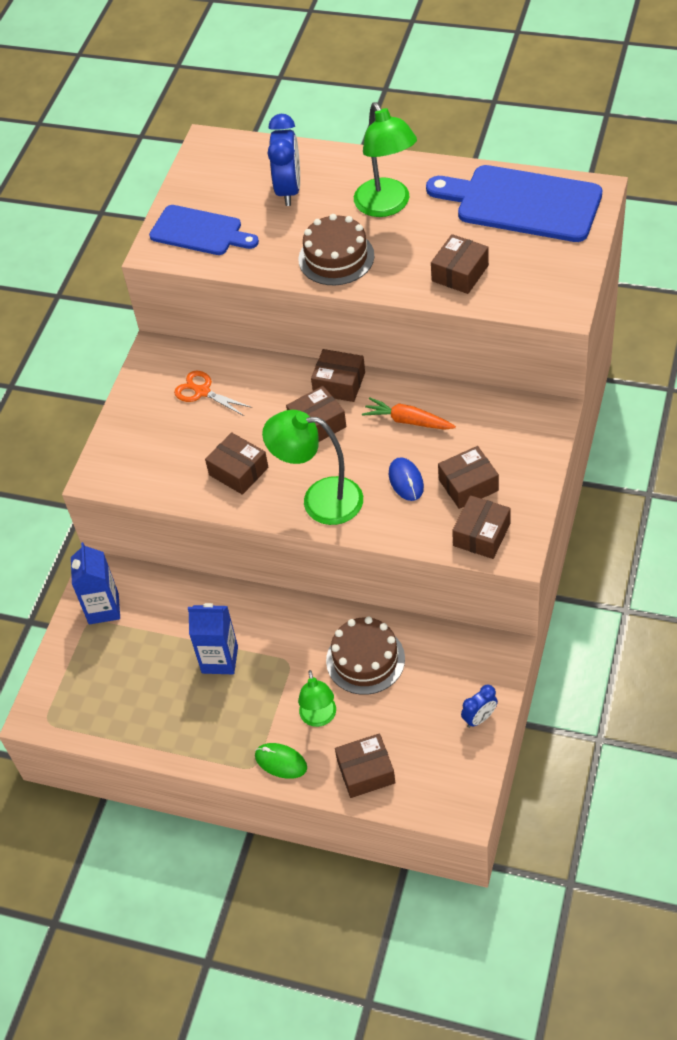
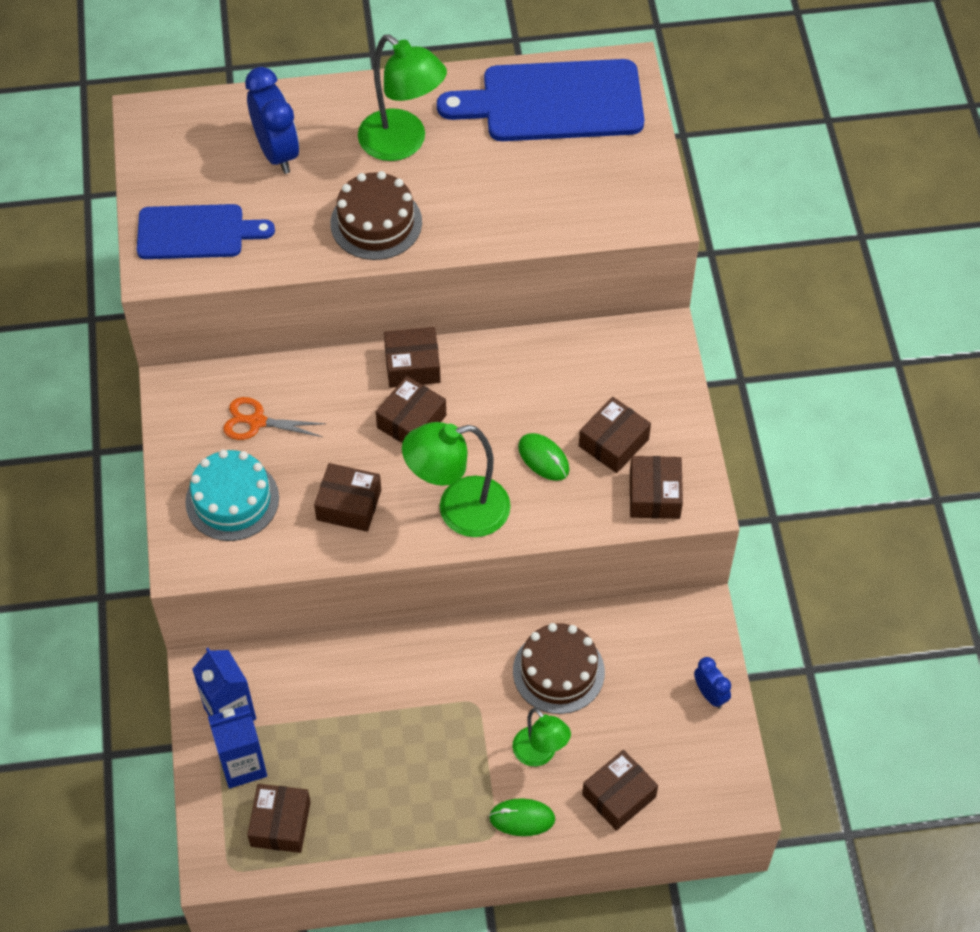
camera: 30 degrees left, 5 degrees up
blue carton [188,603,238,674] -> blue carton moved to [208,705,267,788]
orange carrot [362,397,456,430] -> none
blue mouse [389,457,424,501] -> green mouse [518,433,569,481]
brown box [431,234,489,294] -> brown box moved to [247,784,311,853]
blue clock [461,685,498,728] -> blue clock turned 60 degrees counterclockwise [694,657,731,709]
none -> turquoise cake [185,450,279,541]

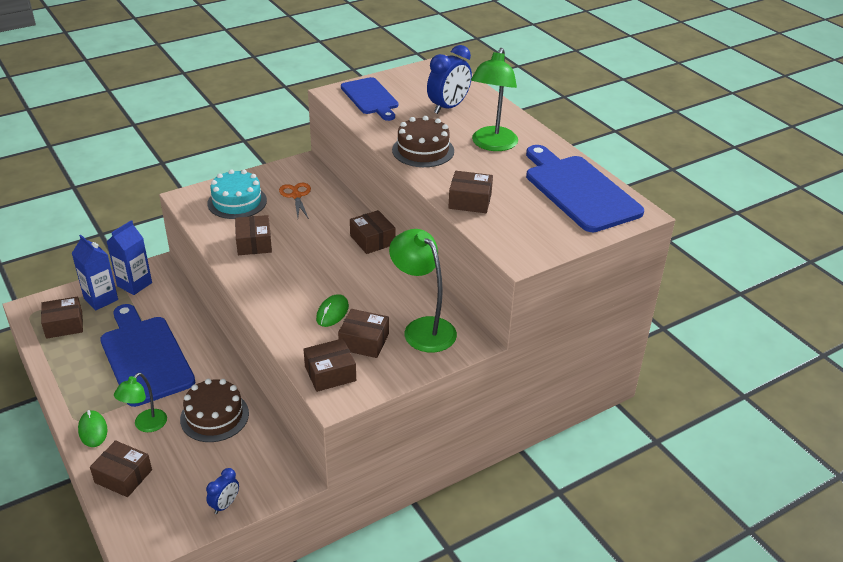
camera: 65 degrees right, 20 degrees down
brown box [376,376,446,443] -> brown box moved to [448,171,493,213]
green lamp [402,422,511,537] -> green lamp moved to [389,229,457,352]
none -> blue cutting board [100,304,195,407]

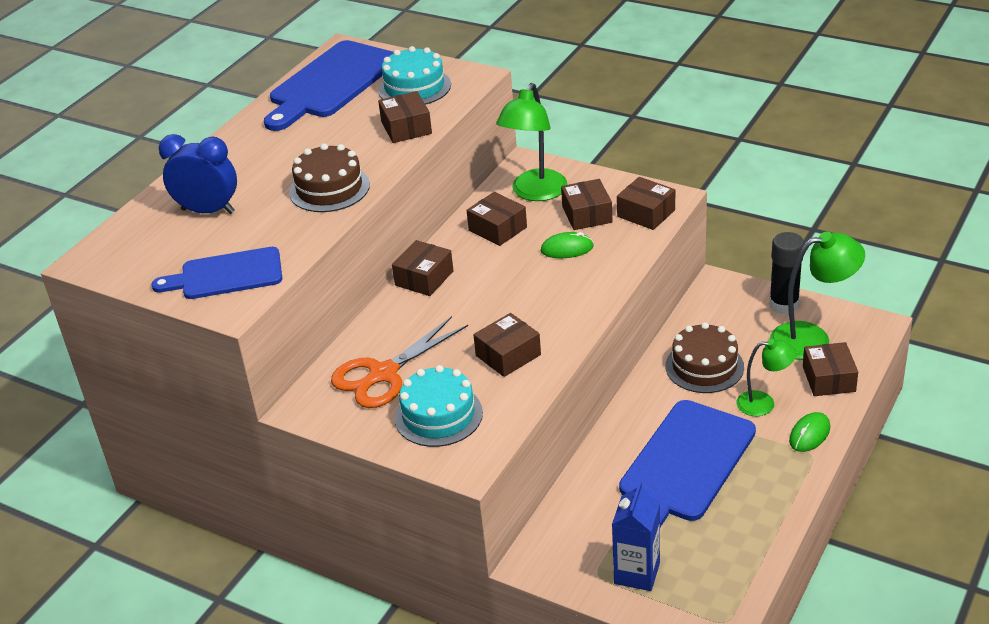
camera: 115 degrees left, 0 degrees up
brown box [41,296,83,339] -> brown box moved to [467,192,527,246]
blue carton [106,220,152,295] -> none
blue clock [206,468,239,514] -> black glue stick [769,232,804,314]
orange scissors [279,182,311,219] -> orange scissors [331,316,468,408], size x1.63
blue cutting board [341,77,399,121] -> blue cutting board turned 135 degrees counterclockwise [151,247,282,299]
green lamp [471,48,518,151] -> green lamp moved to [770,232,865,360]
none -> turquoise cake [378,46,451,105]

